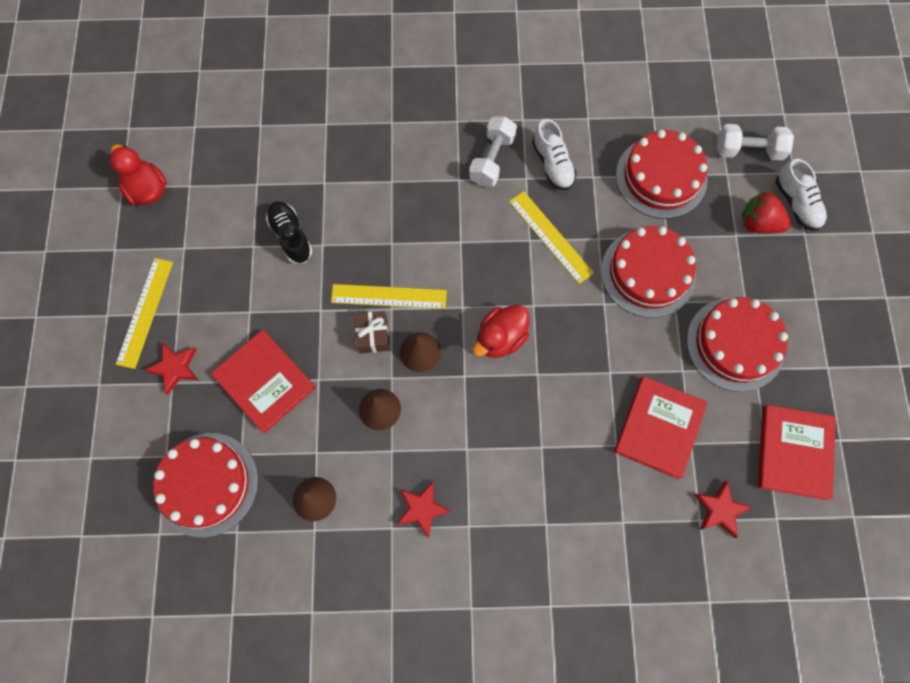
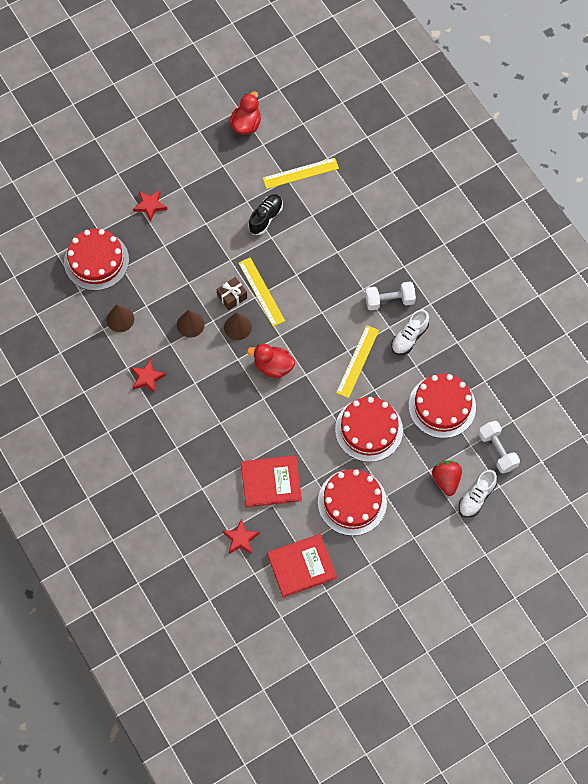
camera: 60 degrees right, 5 degrees down
yellow ruler [116,258,173,369] -> yellow ruler moved to [263,158,339,189]
red book [211,330,316,433] -> none

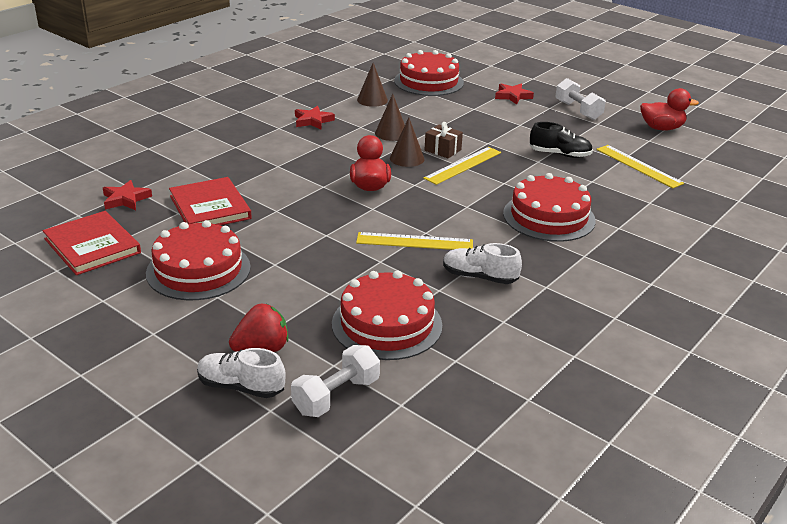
camera: 70 degrees right, 35 degrees down
red cake [335,397,403,462] -> red cake moved to [503,173,596,242]
white dumbbell [365,282,416,311] -> white dumbbell moved to [556,78,606,120]

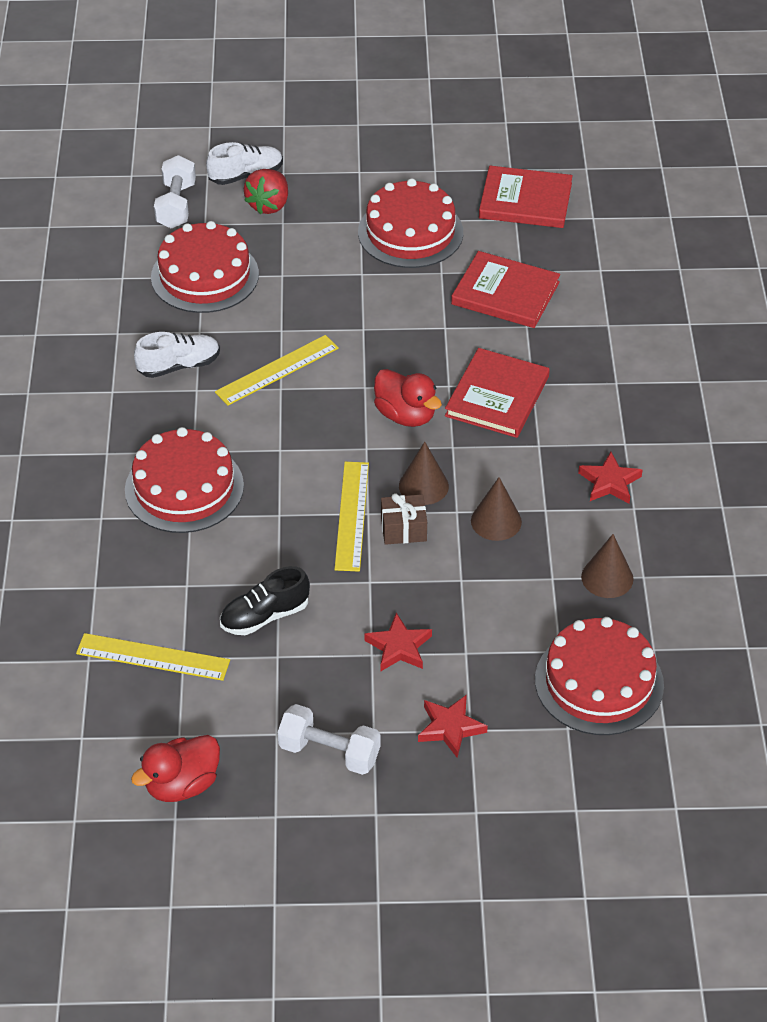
camera: 140 degrees right, 15 degrees up
red star [103,180,152,210] -> red star moved to [364,613,432,672]
none -> red book [445,348,550,438]

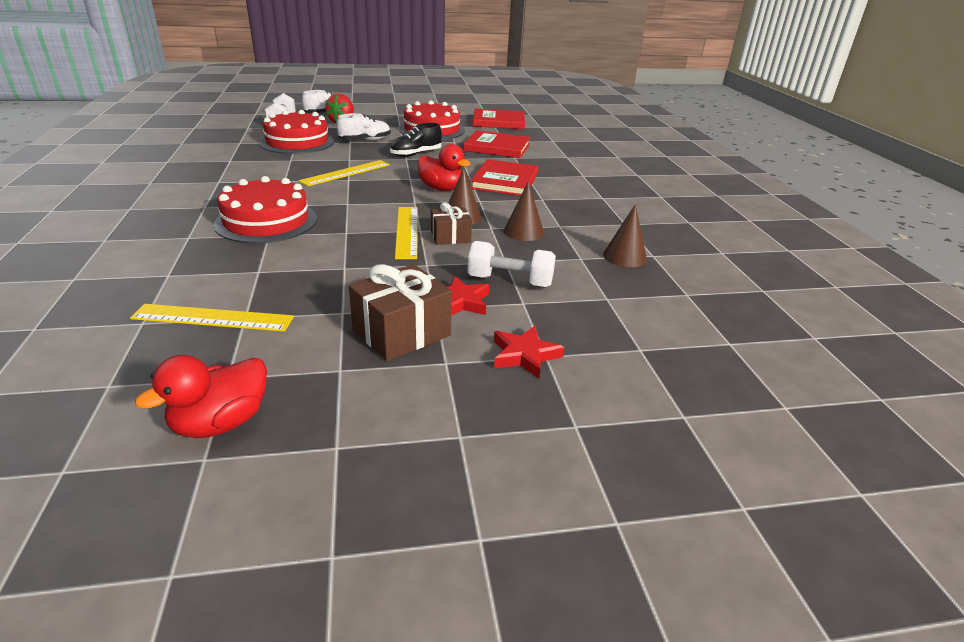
camera: 10 degrees left, 15 degrees down
white shoe [134,332,220,378] -> white shoe moved to [336,113,390,140]
black shoe [220,566,310,635] -> black shoe moved to [390,123,442,157]
white dumbbell [278,704,380,775] -> white dumbbell moved to [468,241,556,287]
red cake [535,617,664,735] -> none
red star [578,452,643,503] -> none
none -> brown gift [349,264,452,361]

